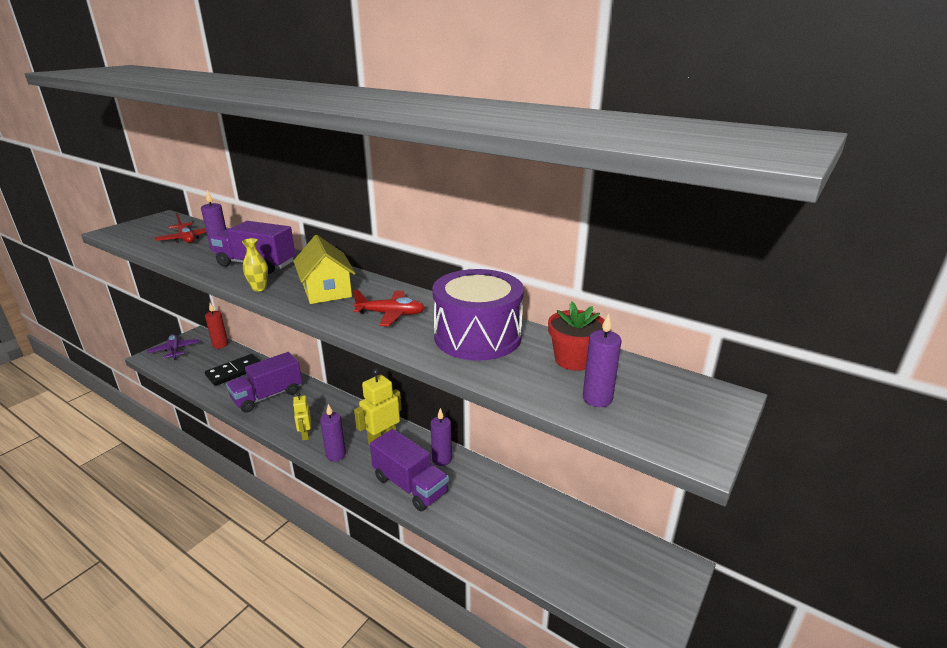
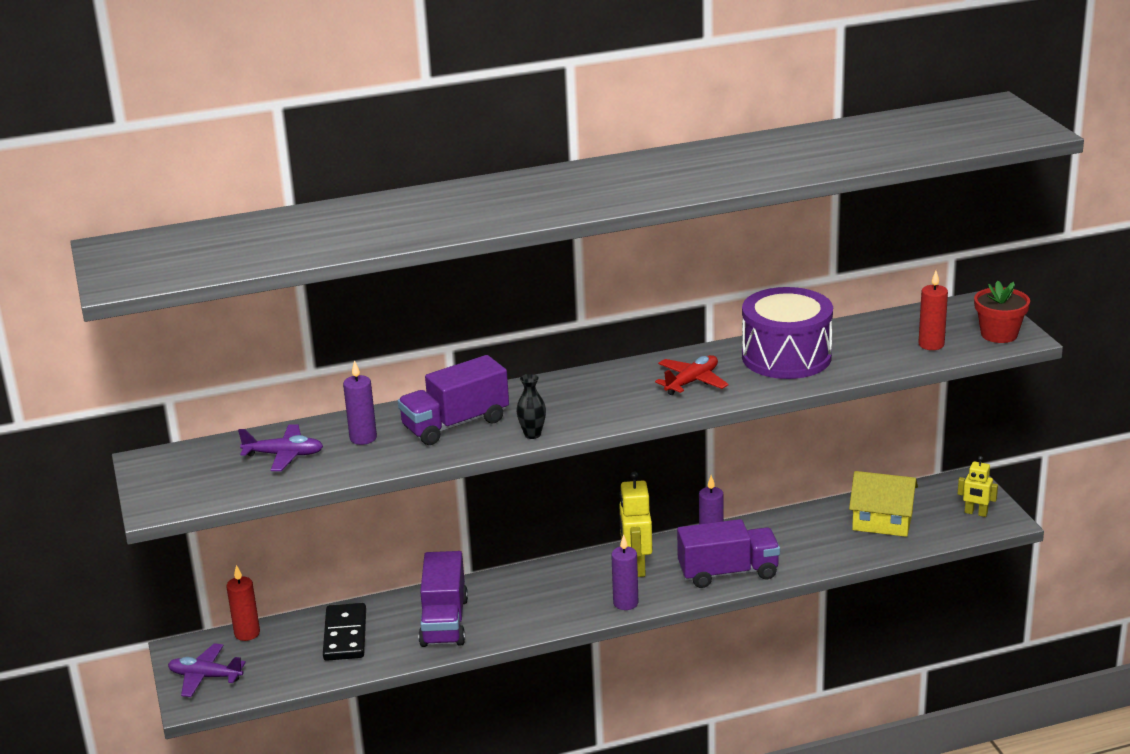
camera: 50 degrees left, 0 degrees up
red plane [154,213,206,243] -> purple plane [238,424,323,471]
yellow vase [242,238,268,292] -> black vase [516,374,546,439]
yellow house [293,235,355,304] -> yellow house moved to [849,471,918,537]
yellow robot [293,392,311,440] -> yellow robot moved to [958,456,998,517]
red flower pot [548,302,605,371] -> red flower pot moved to [974,281,1030,343]
purple candle [583,313,622,407] -> red candle [918,271,948,350]

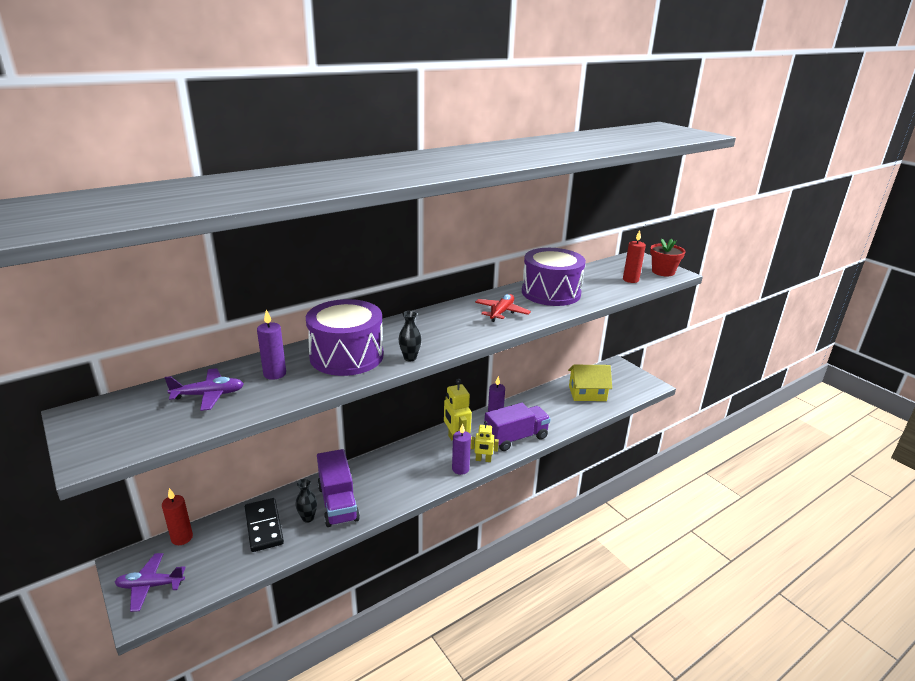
camera: 20 degrees left, 0 degrees up
purple truck [398,355,509,445] -> purple drum [306,299,384,376]
yellow robot [958,456,998,517] -> yellow robot moved to [470,421,499,462]
none -> black vase [295,479,317,523]

